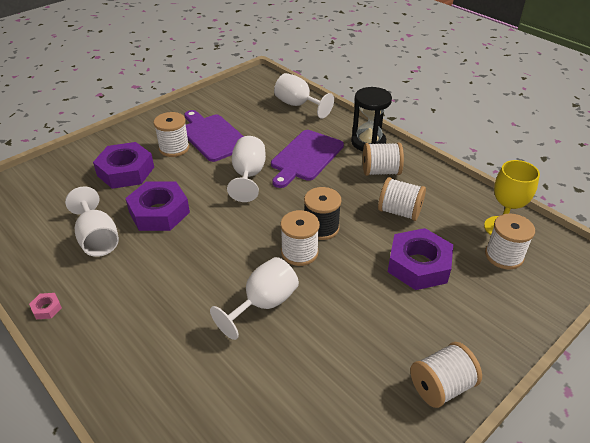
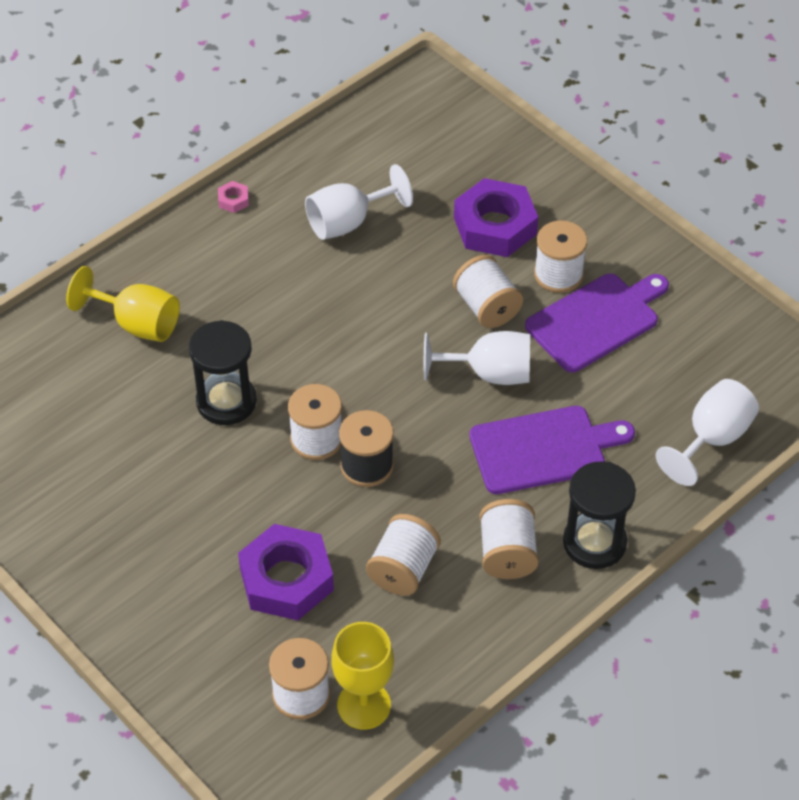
camera: 90 degrees right, 10 degrees up
purple nut [125,181,190,231] -> none
white goblet [210,257,299,340] -> black hourglass [189,320,257,425]
purple cutting board [271,130,344,188] -> purple cutting board turned 135 degrees clockwise [470,406,635,494]
white spool [410,342,482,408] -> white spool moved to [453,255,523,328]
none -> yellow goblet [66,266,180,342]

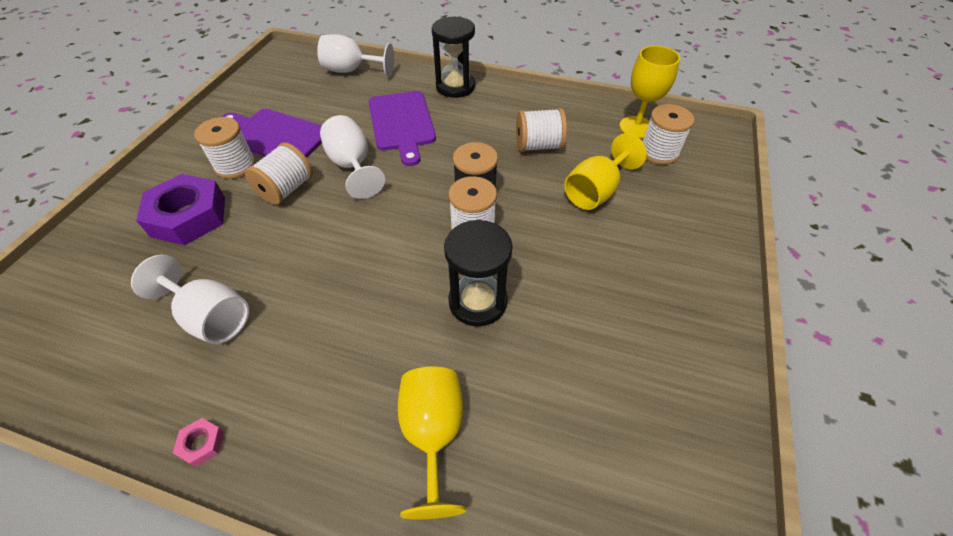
camera: 120 degrees left, 0 degrees up
purple nut [238,524,334,620] -> yellow goblet [564,133,647,210]
purple cutting board [470,406,635,494] -> purple cutting board turned 150 degrees counterclockwise [369,91,436,166]
white spool [479,499,539,579] -> none

